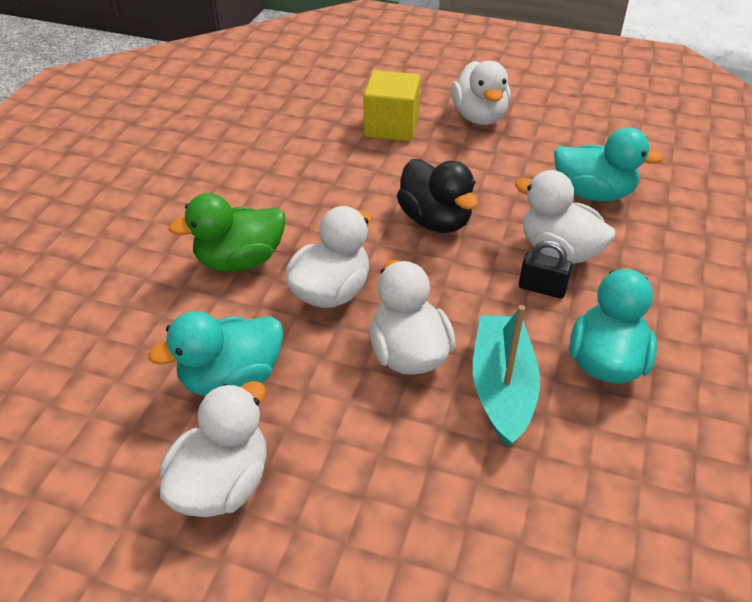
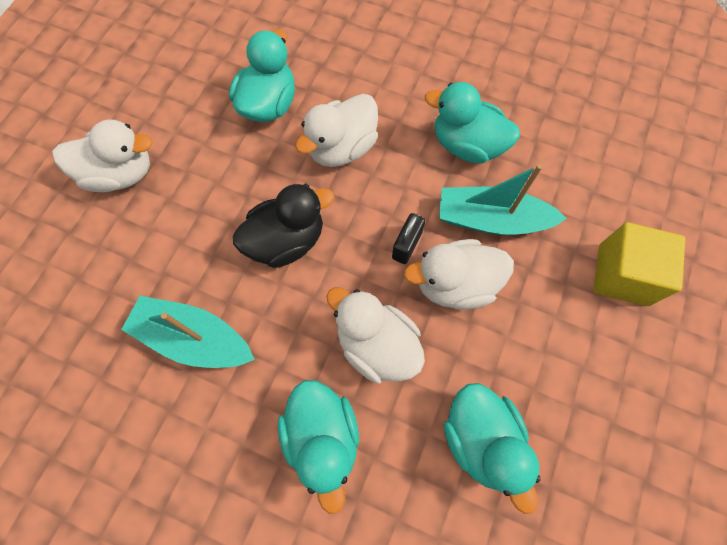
camera: 85 degrees left, 25 degrees up
white duck [160,381,266,517] -> none
green duck [168,193,285,272] -> turquoise duck [278,380,359,514]
yellow cube [363,70,421,141] -> yellow cube moved to [593,222,685,306]
black padlock [519,240,573,299] -> black padlock moved to [392,213,425,264]
none -> turquoise boat [121,296,255,368]

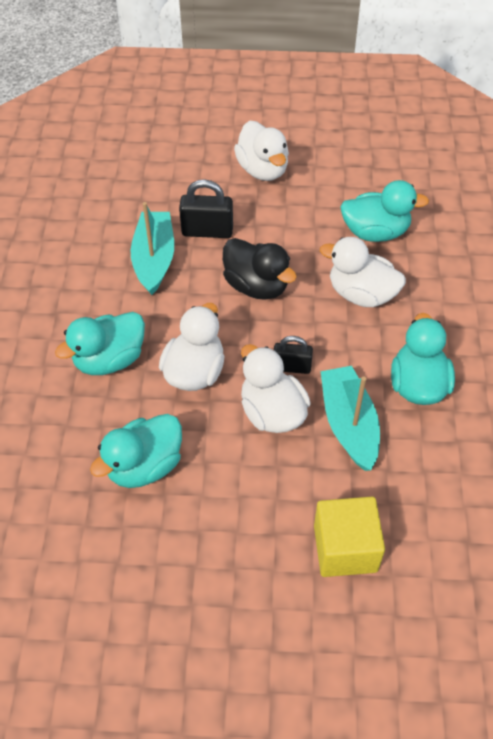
camera: 70 degrees right, 15 degrees down
none -> black padlock [179,179,233,238]

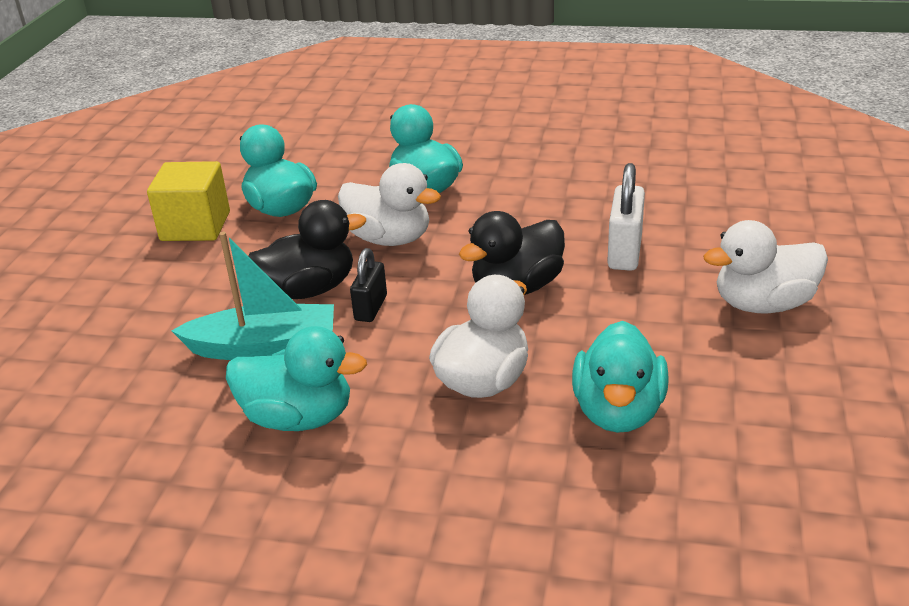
camera: 100 degrees right, 20 degrees down
turquoise boat [131,202,174,295] -> none
black padlock [179,179,233,238] -> white padlock [607,163,645,271]
white duck [241,344,311,433] -> black duck [249,200,366,299]
yellow cube [314,497,385,577] -> yellow cube moved to [147,161,230,241]

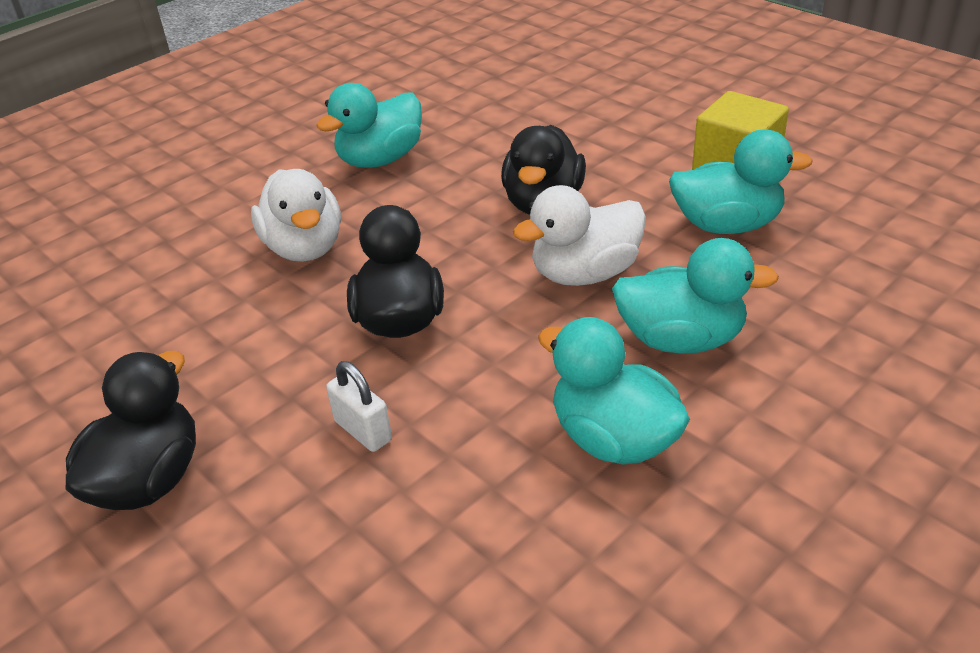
camera: 125 degrees right, 5 degrees up
turquoise boat [172,232,334,360] -> none
black padlock [350,248,387,322] -> none
turquoise duck [572,321,669,433] -> turquoise duck moved to [538,317,690,465]
white padlock [607,163,645,271] -> white padlock [326,361,392,452], size x0.67
white duck [703,220,828,313] -> black duck [65,351,196,510]

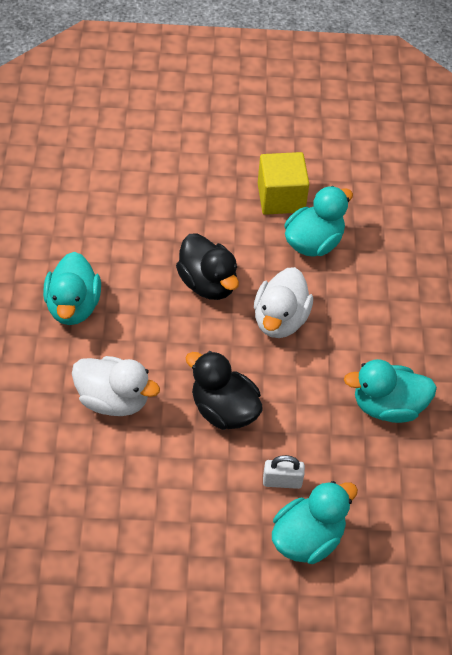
camera: 50 degrees left, 15 degrees up
black duck [65,351,196,510] -> none
turquoise duck [612,238,779,354] -> turquoise duck moved to [272,481,358,564]

